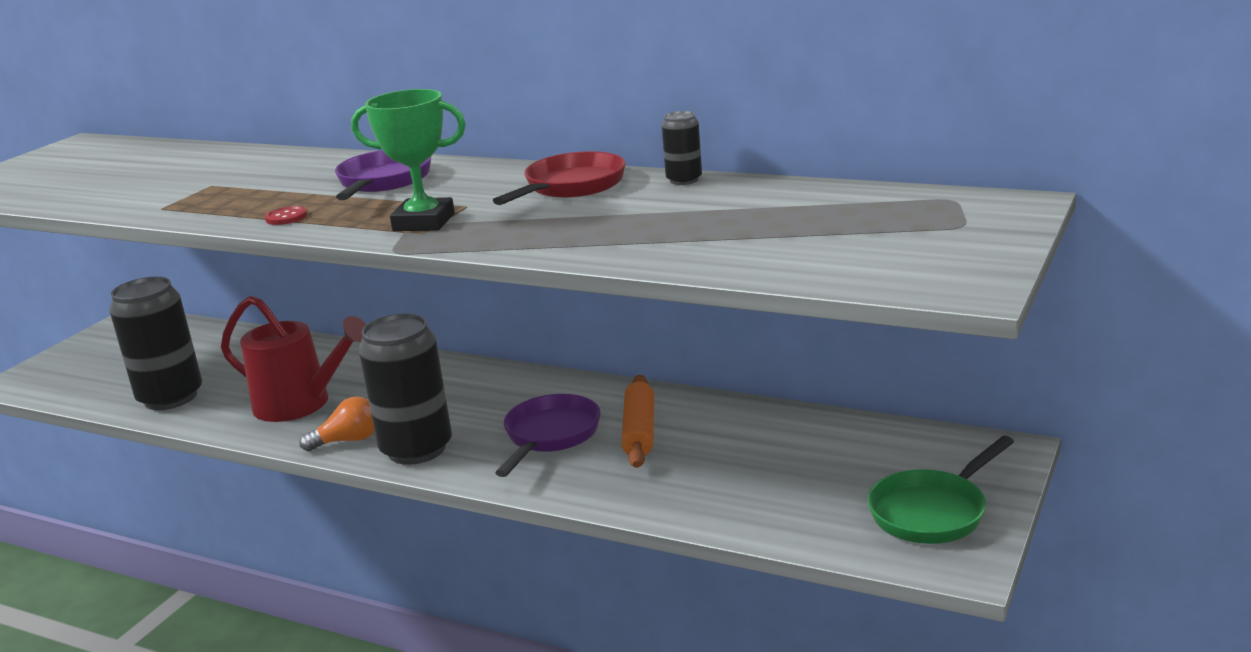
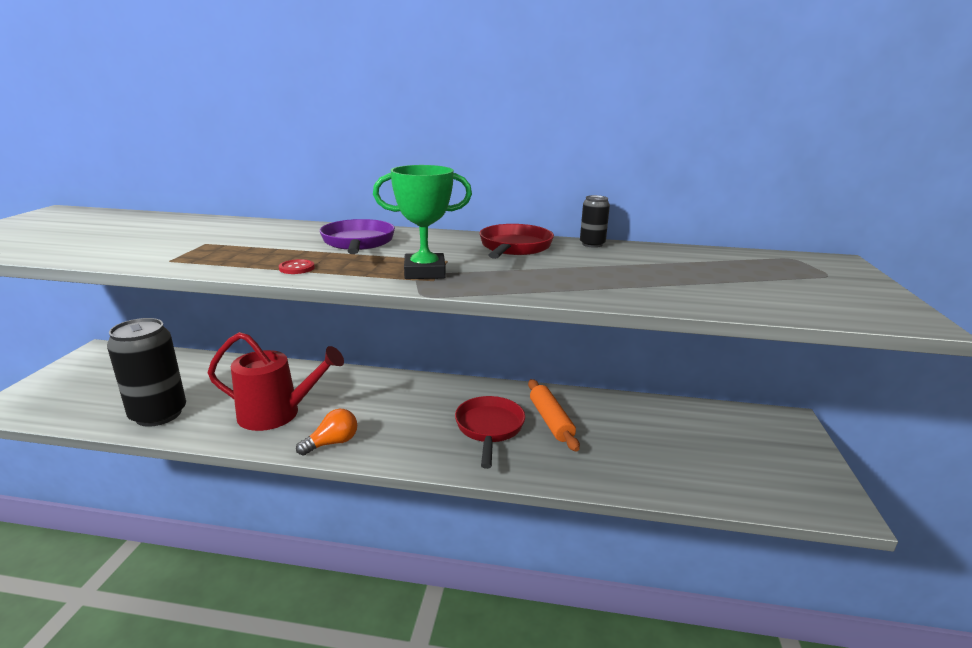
camera: 20 degrees left, 0 degrees up
black can [359,314,452,465] -> none
purple pan [495,394,601,477] -> red pan [455,396,525,469]
green pan [867,436,1014,544] -> none

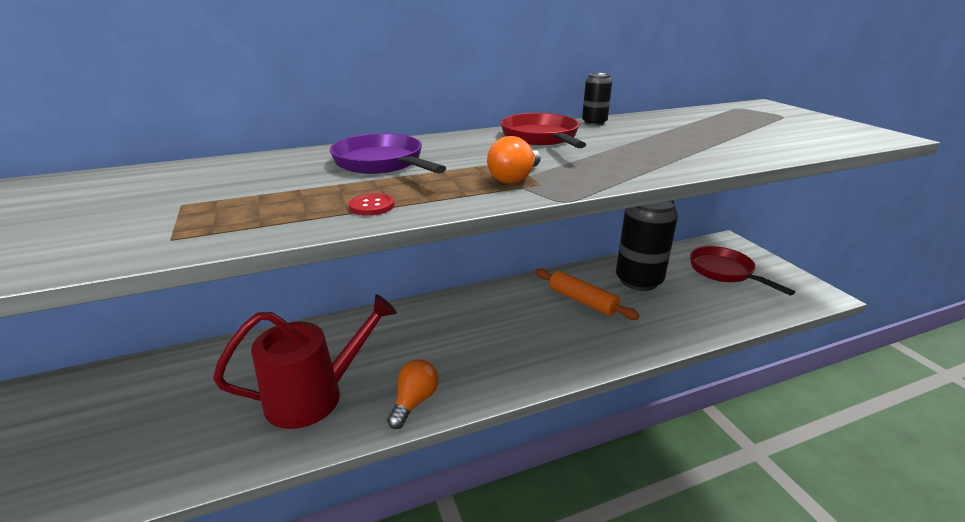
camera: 30 degrees left, 5 degrees up
black can [107,318,186,427] -> black can moved to [616,200,678,291]
green trophy [373,165,472,279] -> orange light bulb [487,136,541,184]
red pan [455,396,525,469] -> red pan moved to [690,246,795,296]

